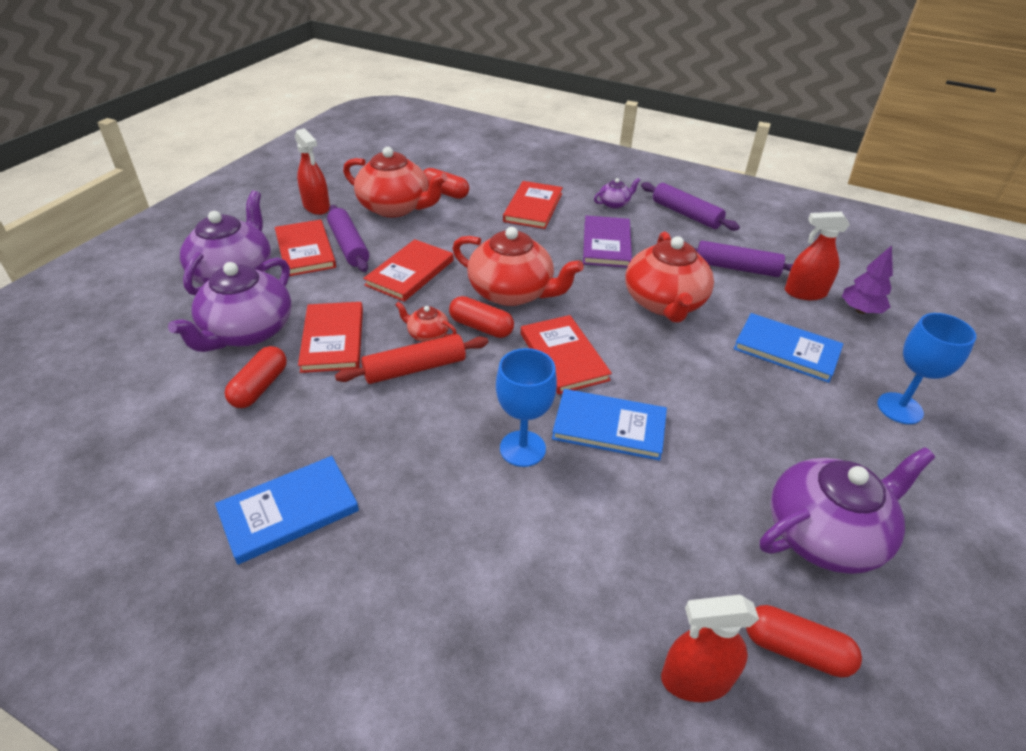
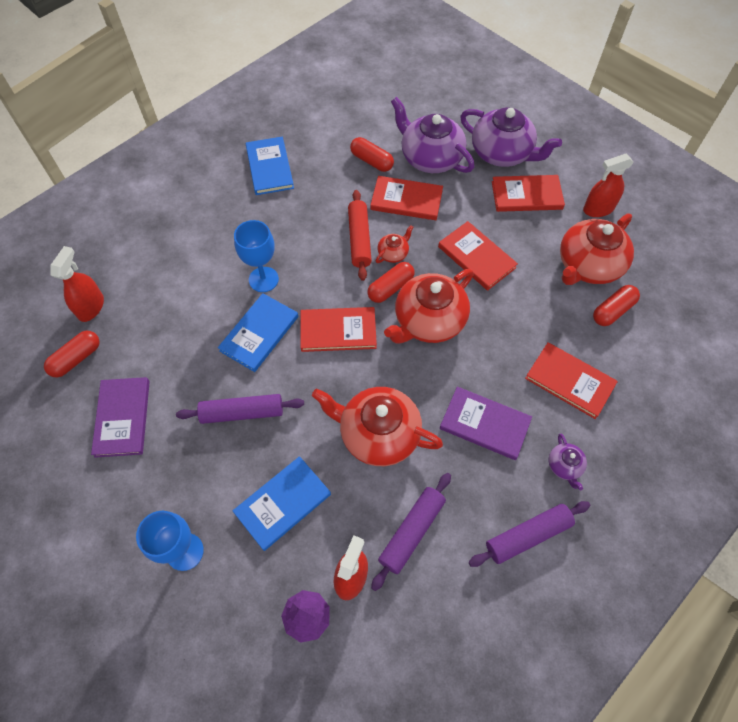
camera: 110 degrees right, 20 degrees up
purple rolling pin [327,205,369,272] -> purple rolling pin moved to [176,394,304,424]
purple teapot [760,447,935,574] -> purple book [91,377,150,458]

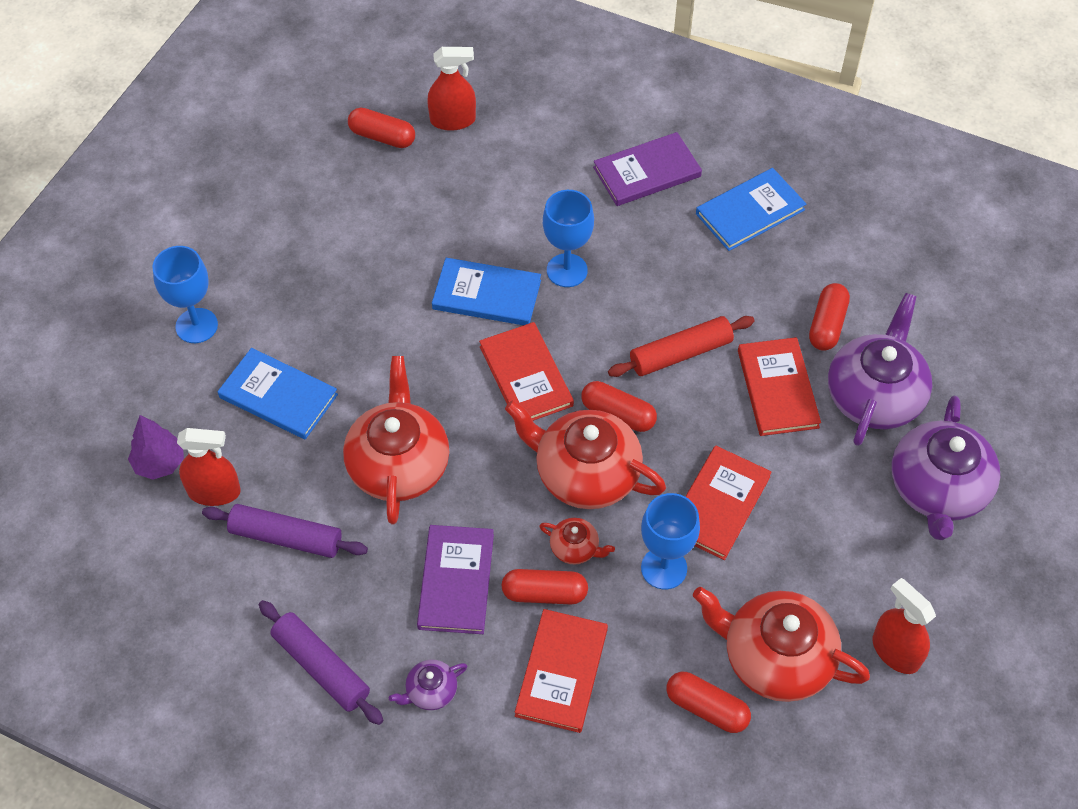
camera: 70 degrees right, 5 degrees down
purple book [91,377,150,458] -> purple book moved to [593,132,702,206]
purple rolling pin [176,394,304,424] -> none
red teapot [376,225,413,263] -> red teapot moved to [539,518,615,565]
red book [492,175,565,212] -> none
none -> red capsule [502,569,588,604]
none -> blue goblet [641,493,700,589]

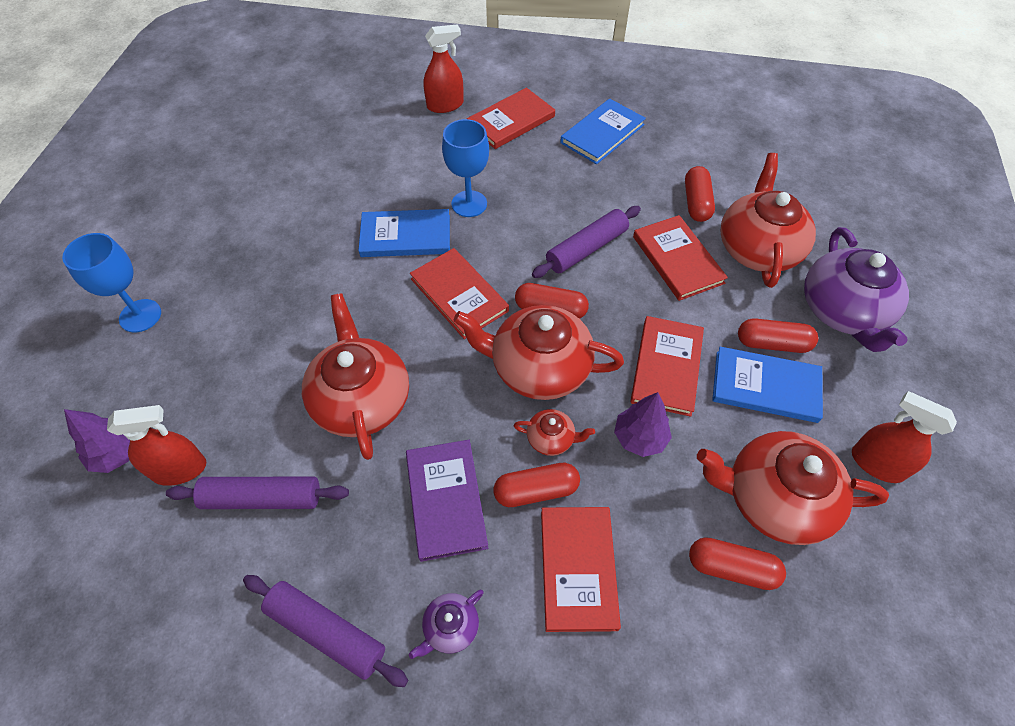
camera: 15 degrees left, 0 degrees up
blue book [218,348,338,439] -> blue book moved to [712,347,823,423]
red capsule [348,108,415,148] -> red capsule moved to [738,318,818,353]
red spray bottle [427,47,476,131] -> red spray bottle moved to [423,24,464,113]
purple book [593,132,702,206] -> red book [467,88,555,149]
red rolling pin [608,316,755,377] -> purple rolling pin [532,206,641,278]
blue goblet [641,493,700,589] -> purple tree [614,392,672,457]
purple teapot [828,293,932,446] -> red teapot [720,153,816,288]

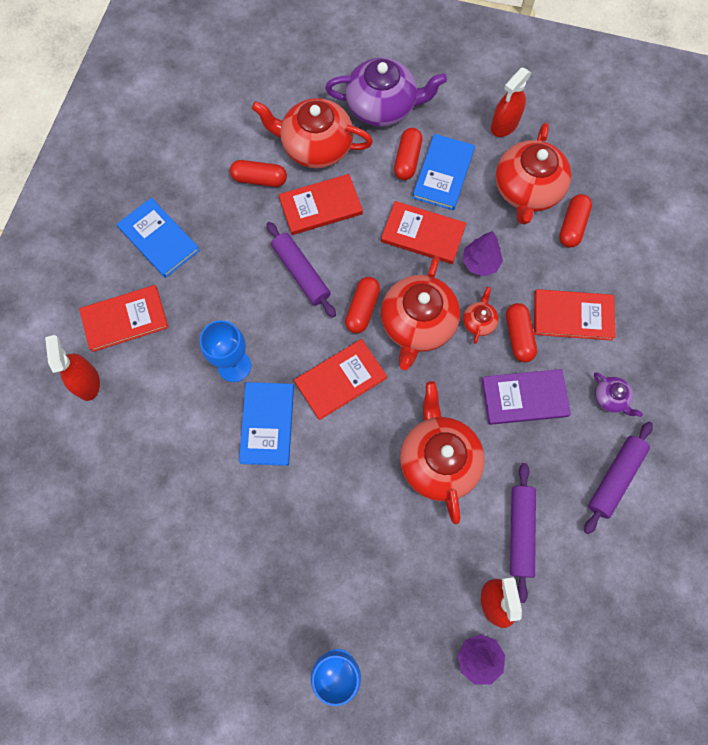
camera: 85 degrees left, 15 degrees up
red teapot [302,293,409,460] -> red teapot turned 90 degrees clockwise [400,381,485,524]
red book [467,88,555,149] -> red book turned 75 degrees counterclockwise [79,285,169,352]

